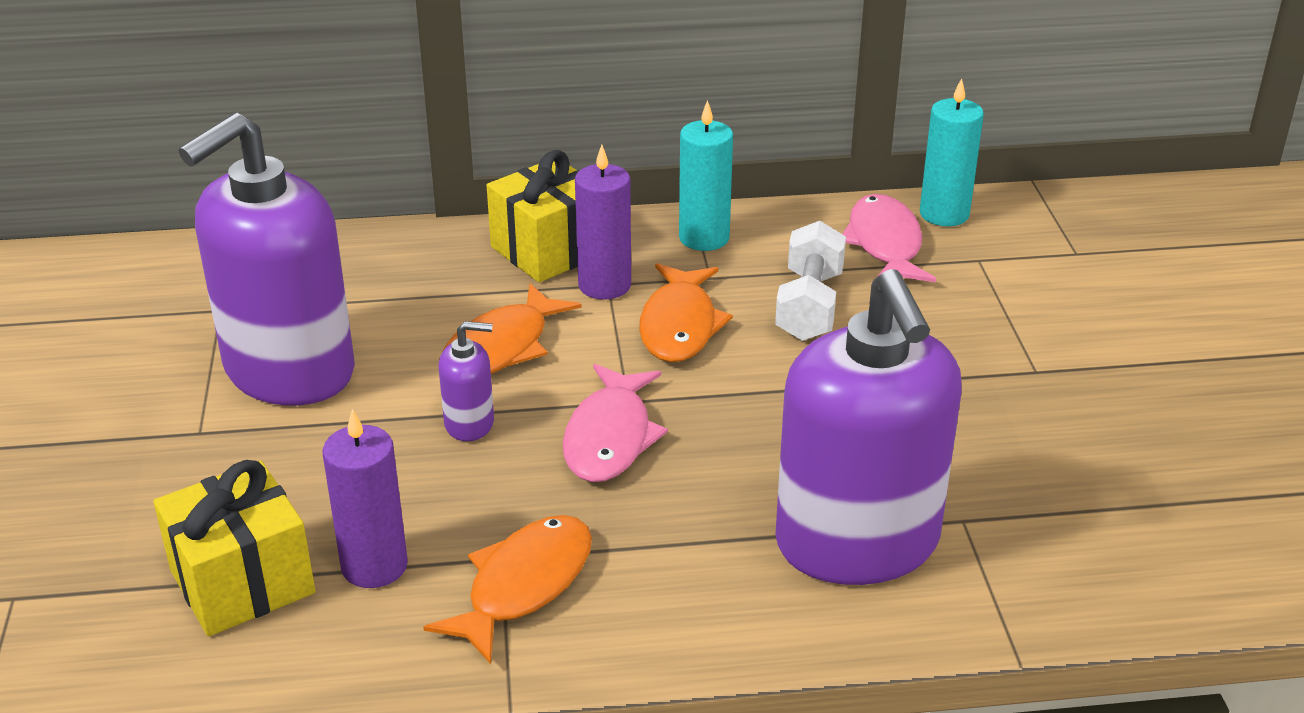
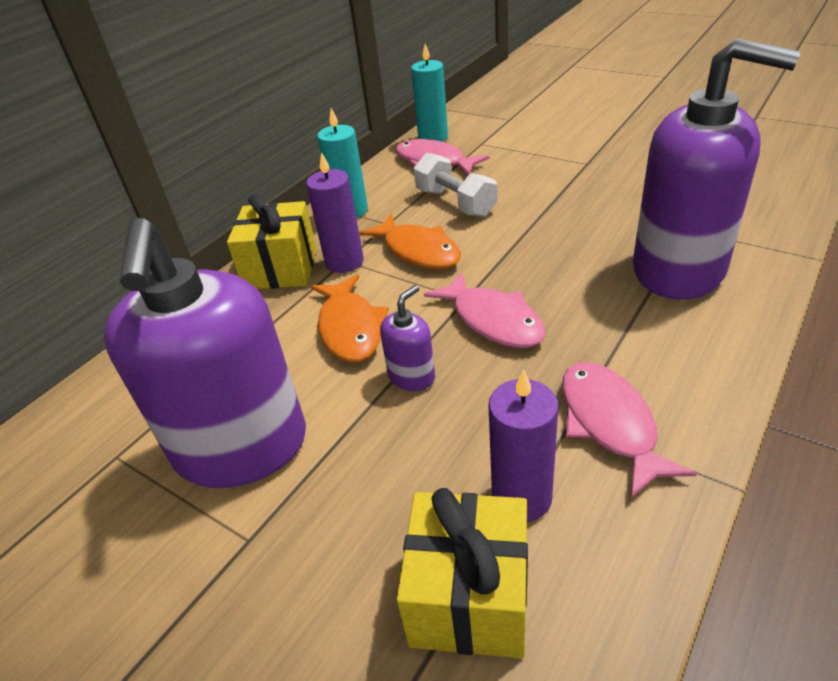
camera: 45 degrees left, 5 degrees up
orange fish [423,515,592,664] -> pink fish [562,362,697,498]

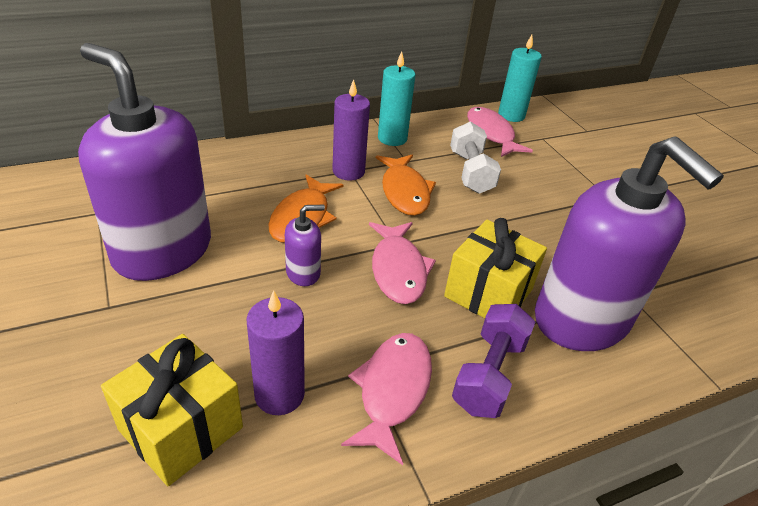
camera: 25 degrees right, 0 degrees up
purple soap dispenser [104,218,306,488] -> purple soap dispenser turned 105 degrees clockwise [78,43,211,281]
yellow gift [227,194,317,289] -> yellow gift moved to [444,218,547,318]
none -> purple dumbbell [452,304,535,418]

